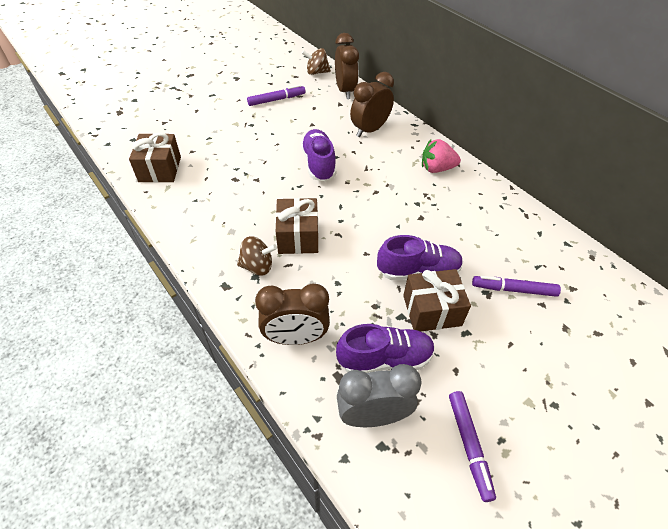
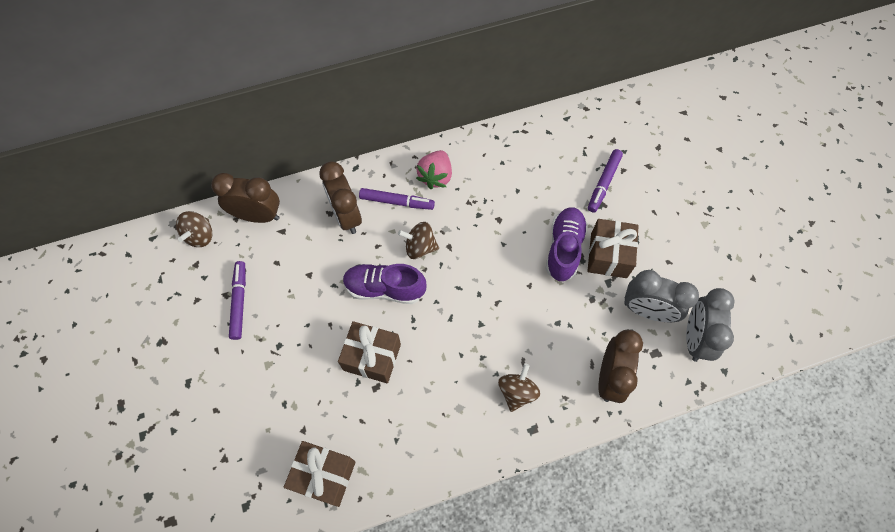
camera: 70 degrees left, 15 degrees up
brown gift [276,198,318,254] -> brown gift moved to [338,321,401,383]
purple shoe [336,324,435,373] -> grey clock [624,270,699,322]
purple marker [449,391,496,502] -> purple marker moved to [359,188,435,210]
none -> brown spinning top [398,222,439,259]

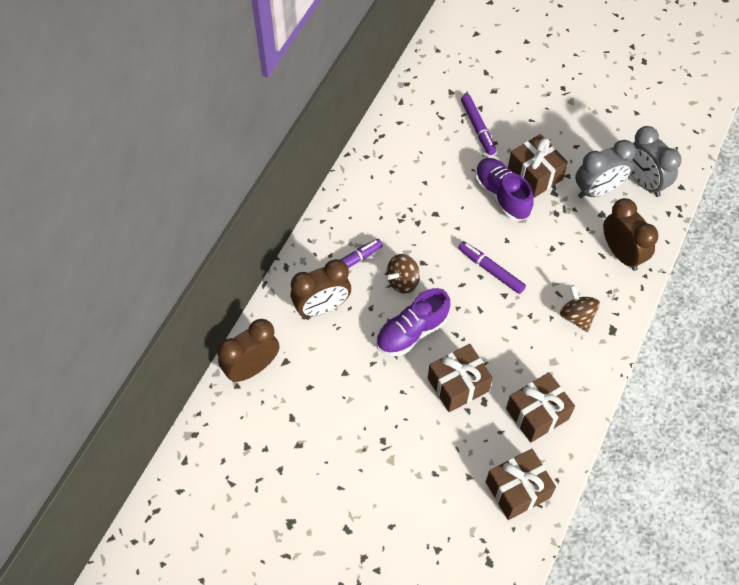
camera: 45 degrees left, 5 degrees down
brown spinning top [176,211,213,247] -> none
purple marker [229,261,246,340] -> purple marker moved to [458,241,526,294]
brown clock [319,161,362,234] -> brown clock turned 45 degrees counterclockwise [291,259,351,317]
pink strawberry [416,150,452,189] -> none
none -> brown gift [506,372,575,443]

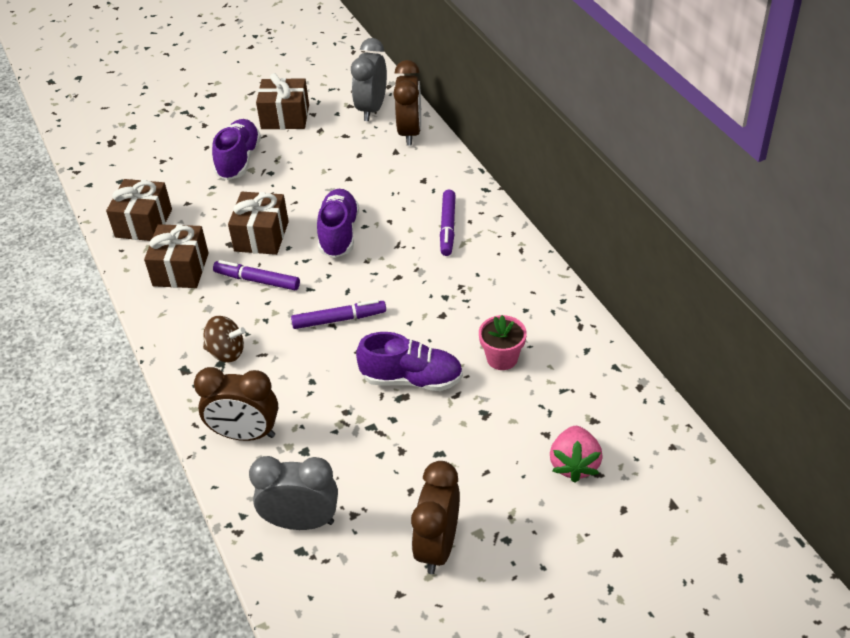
camera: 130 degrees right, 15 degrees down
brown clock [291,259,351,317] -> brown clock moved to [411,461,460,574]
brown spinning top [387,254,420,294] -> none
purple marker [461,94,496,155] -> purple marker moved to [213,260,300,290]
brown gift [508,134,568,198] -> brown gift moved to [256,73,309,129]
grey clock [575,140,636,198] -> grey clock moved to [351,38,387,121]
none -> purple shoe [212,119,261,180]
none -> pink flower pot [479,315,527,370]
none -> pink strawberry [550,426,603,483]

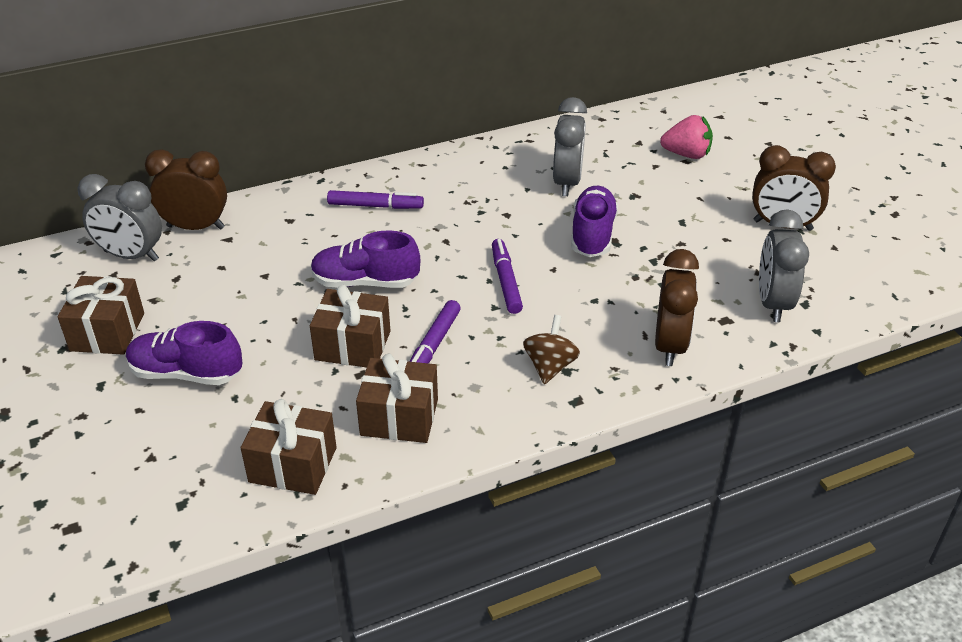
camera: 90 degrees left, 5 degrees down
pink flower pot [479,315,527,370] -> grey clock [553,97,587,196]

